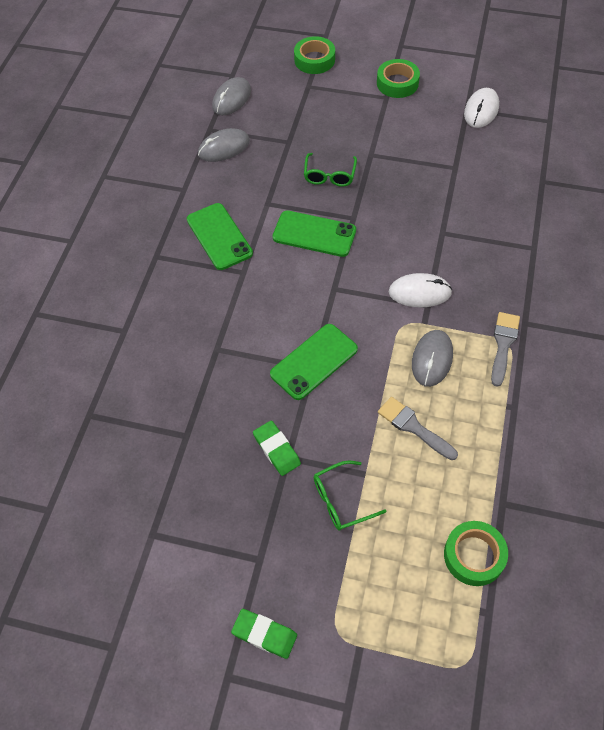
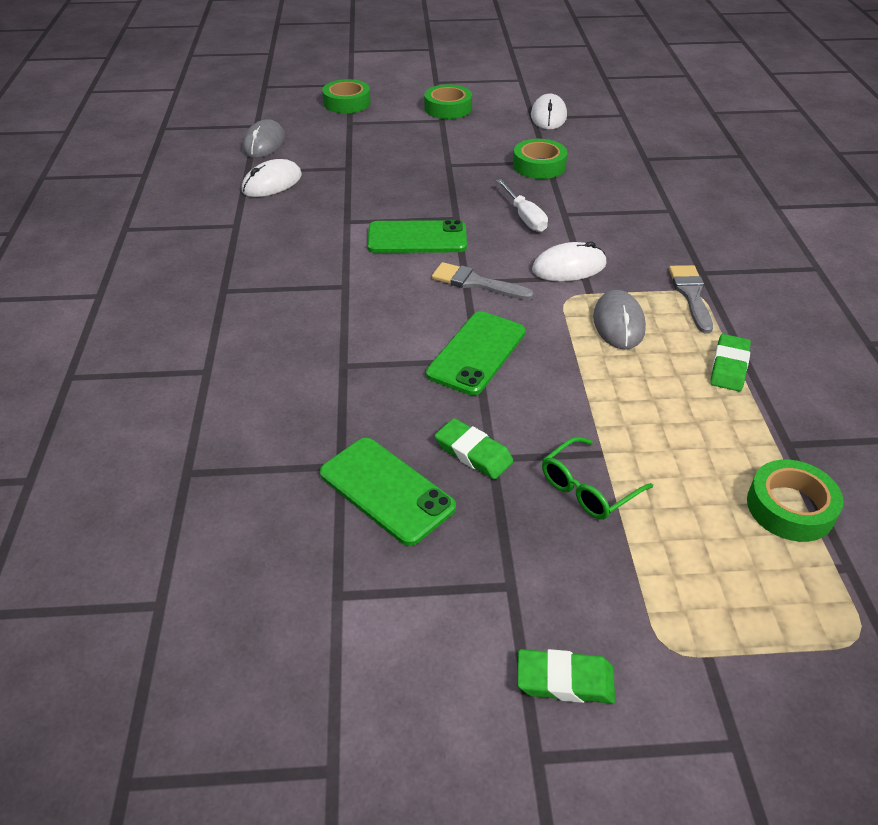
camera: 20 degrees left, 15 degrees down
green phone [187,203,253,270] -> green phone moved to [320,438,456,546]
grey mouse [198,128,250,162] -> white mouse [242,159,302,197]
green glasses [304,153,357,187] -> none
grey brush [378,397,458,460] -> grey brush moved to [432,262,534,300]
none -> white screwdriver [496,179,548,232]
none -> green tape [513,139,567,179]
none -> green eraser [710,334,751,391]

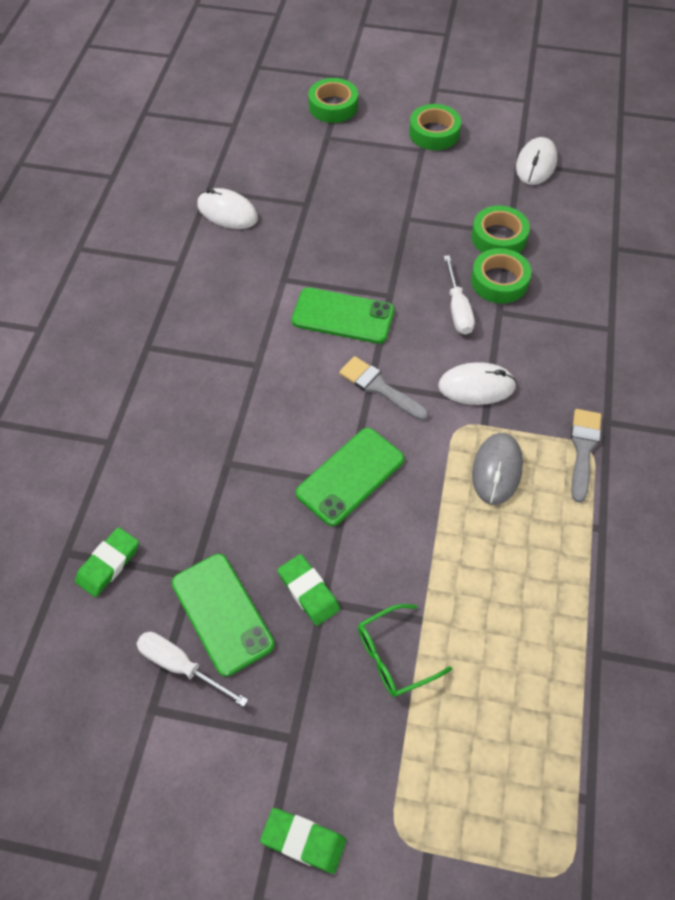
camera: 15 degrees right, 15 degrees up
grey mouse [242,120,285,158] -> none
white mouse [242,159,302,197] -> white mouse turned 60 degrees clockwise [197,188,258,229]
green eraser [710,334,751,391] -> green eraser moved to [75,527,139,597]
green tape [747,460,844,542] -> green tape moved to [471,248,532,304]
none -> white screwdriver [136,632,248,707]

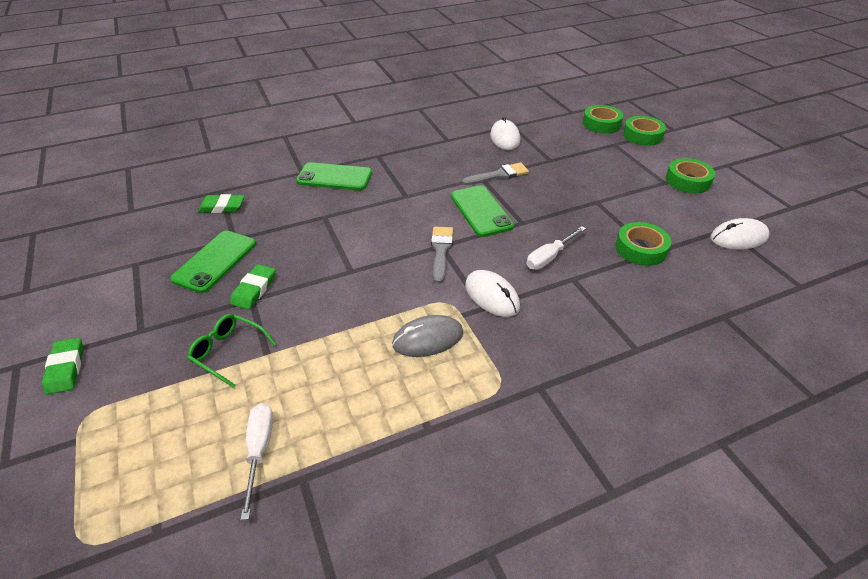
camera: 55 degrees right, 15 degrees down
white screwdriver [136,632,248,707] -> white screwdriver moved to [241,403,273,520]
green phone [296,428,404,526] -> green phone moved to [296,162,372,190]
green tape [471,248,532,304] -> green tape moved to [583,105,623,133]
grey brush [571,409,601,503] -> grey brush moved to [462,162,529,185]

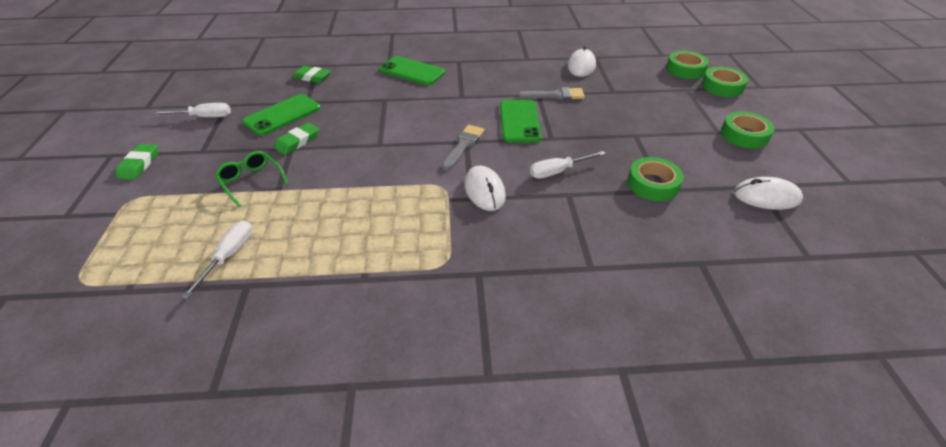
camera: 20 degrees right, 0 degrees up
grey mouse [392,315,463,357] -> none
none -> white screwdriver [153,103,231,117]

